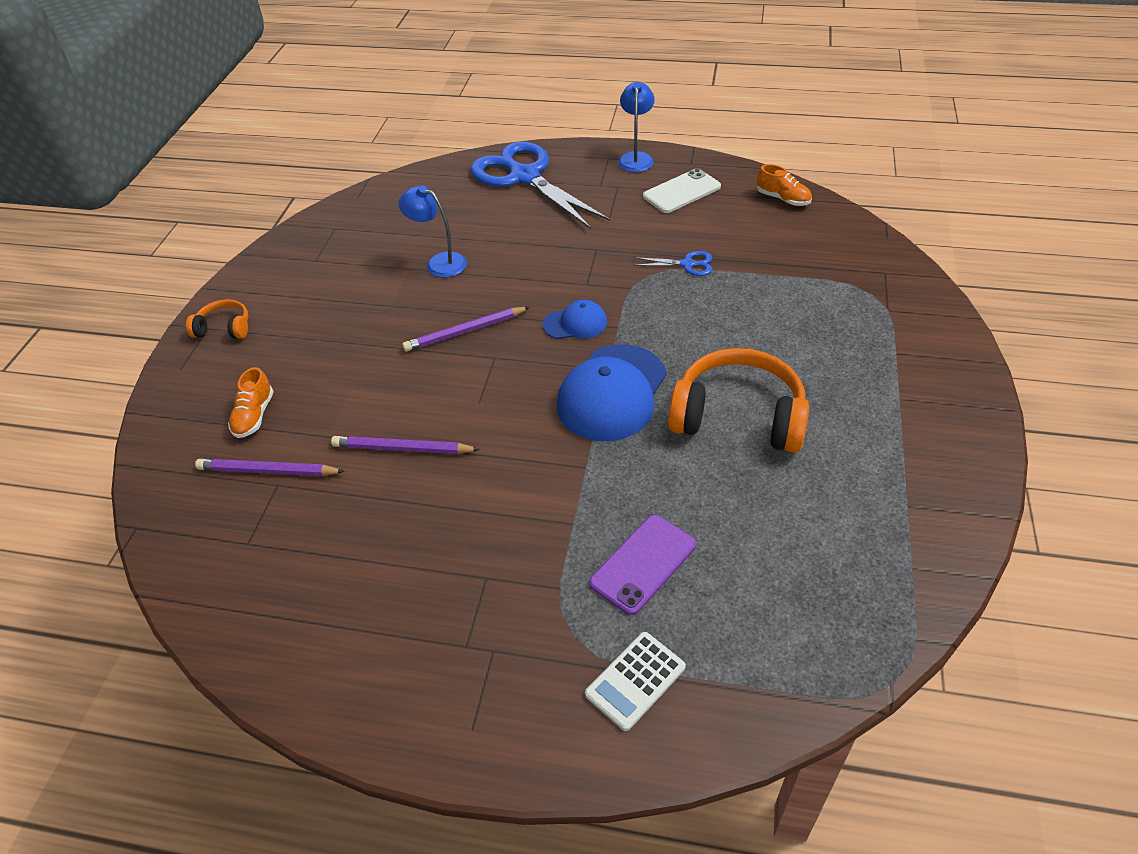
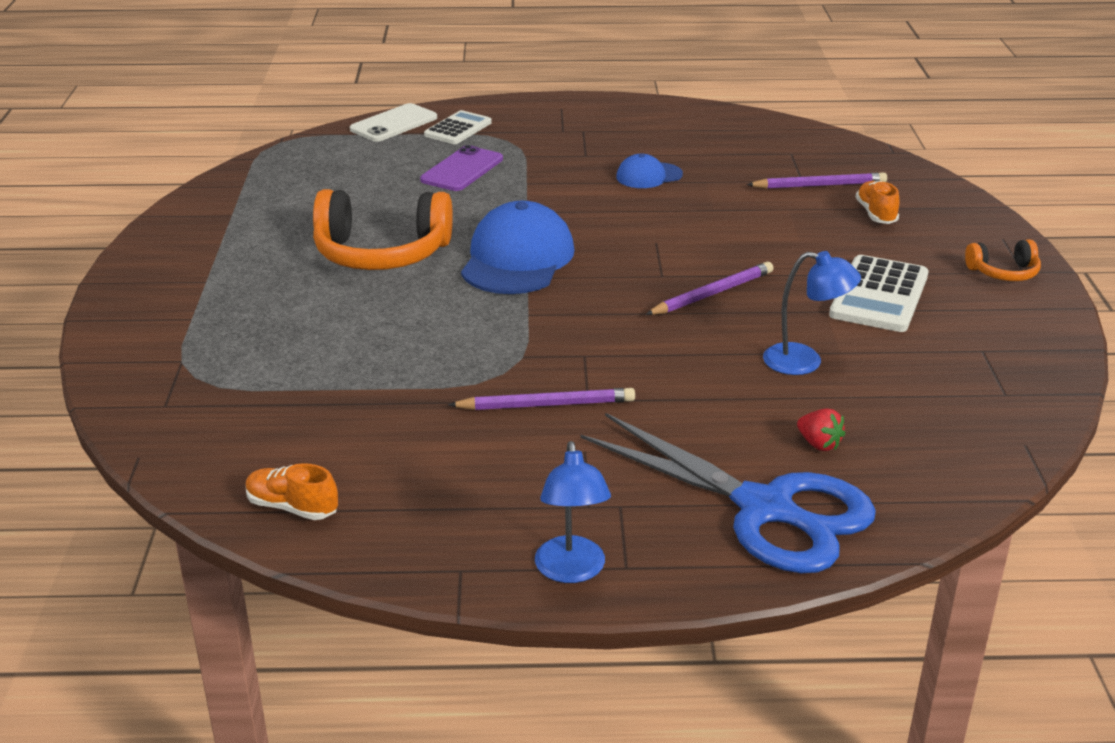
camera: 165 degrees right, 15 degrees down
purple pencil [331,436,480,454] -> purple pencil moved to [448,388,635,410]
blue cap [543,300,607,339] -> blue cap moved to [616,154,683,188]
blue scissors [633,251,712,276] -> none
white phone [643,168,721,213] -> white phone moved to [350,103,437,142]
none -> red strawberry [797,408,845,451]
none -> white calculator [829,255,928,332]

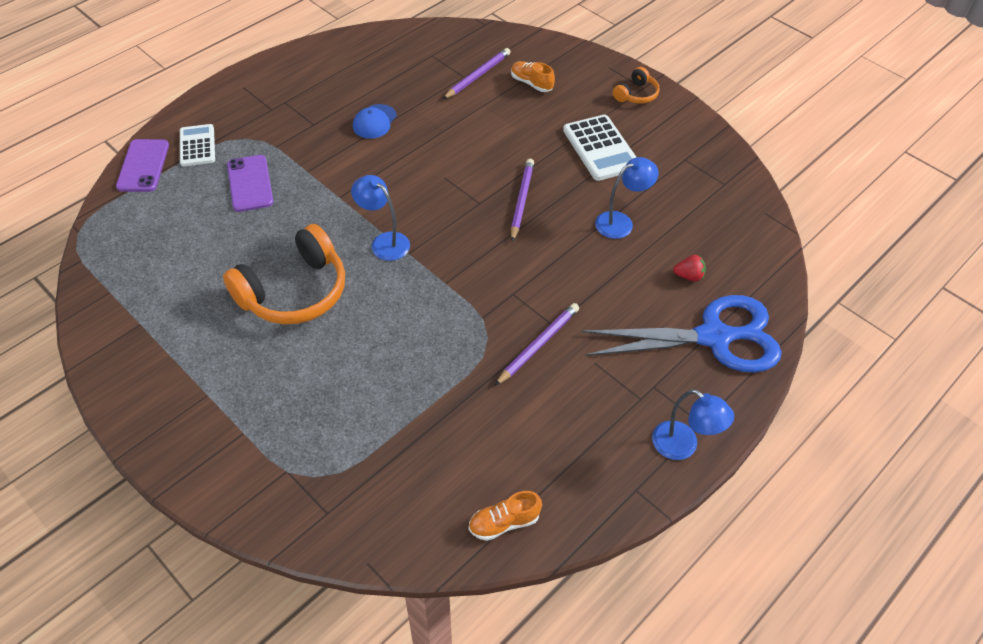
camera: 45 degrees left, 20 degrees up
white phone [350,103,437,142] -> purple phone [116,139,169,192]
blue cap [461,201,575,294] -> blue lamp [351,175,410,261]

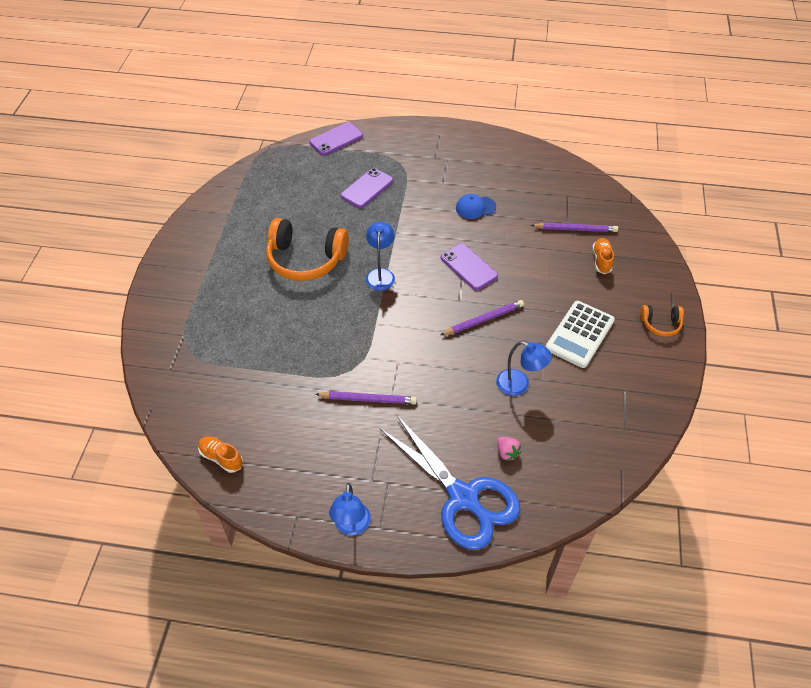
camera: 55 degrees right, 0 degrees up
white calculator [180,124,215,166] -> none
red strawberry [673,255,706,282] -> pink strawberry [497,437,521,461]
none -> purple phone [441,243,498,290]

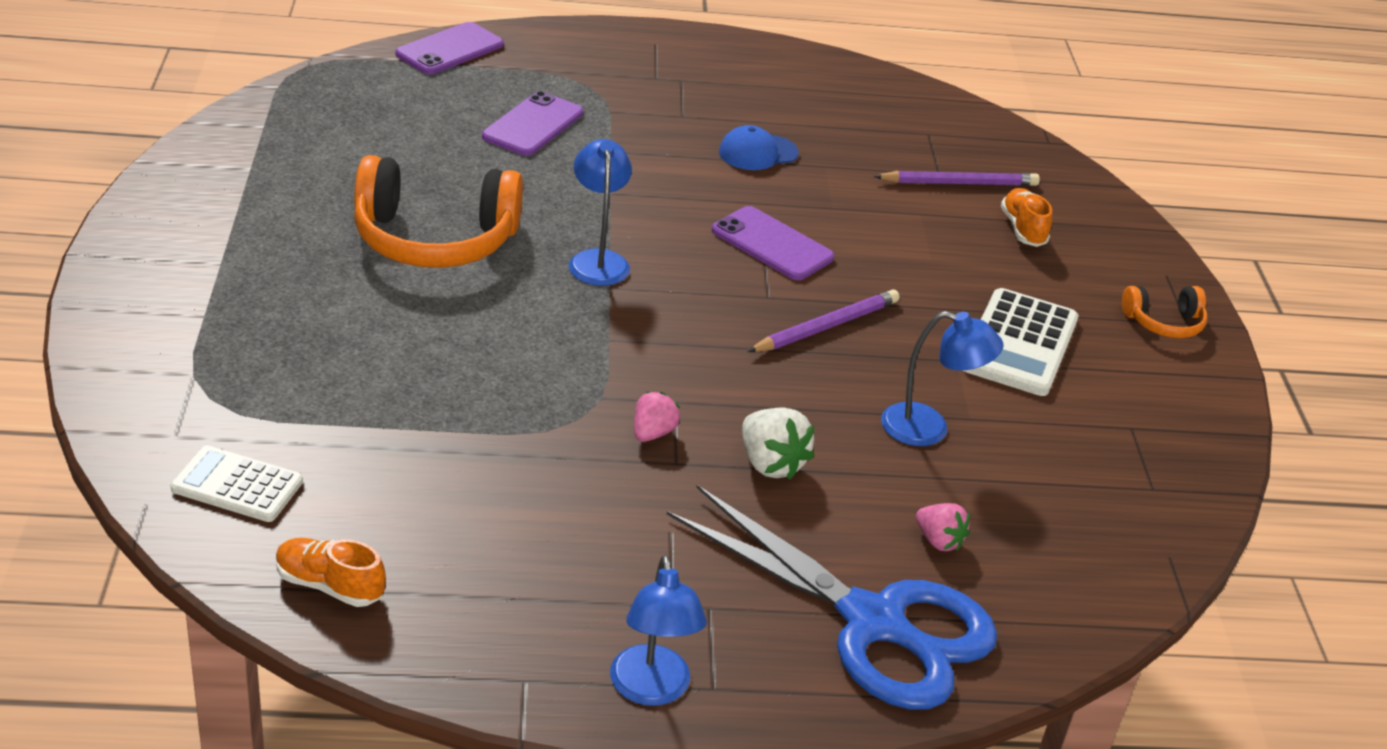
camera: 15 degrees left, 15 degrees down
purple pencil [315,391,417,404] -> none
none -> white calculator [170,445,303,522]
none -> pink strawberry [634,392,680,442]
none -> white strawberry [742,407,814,480]

